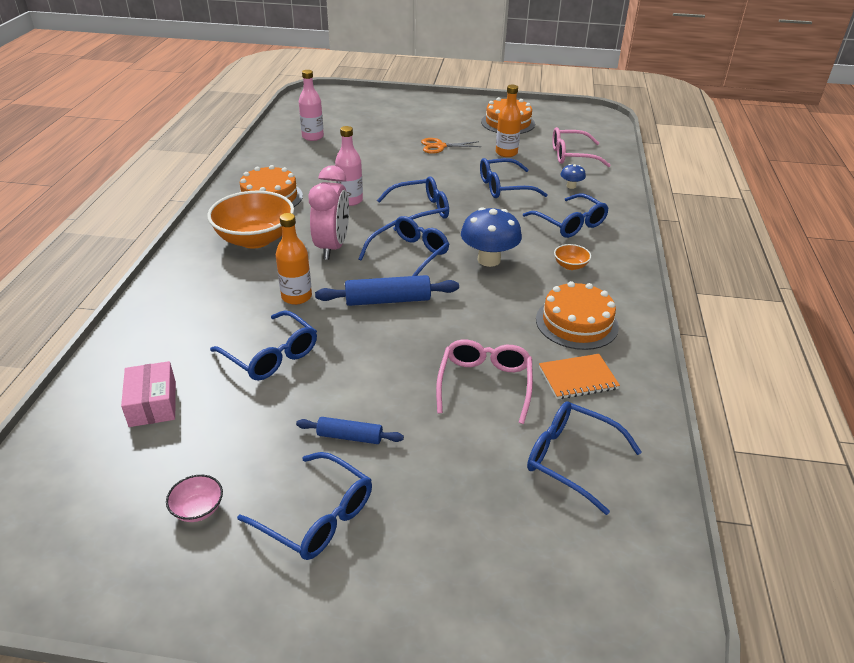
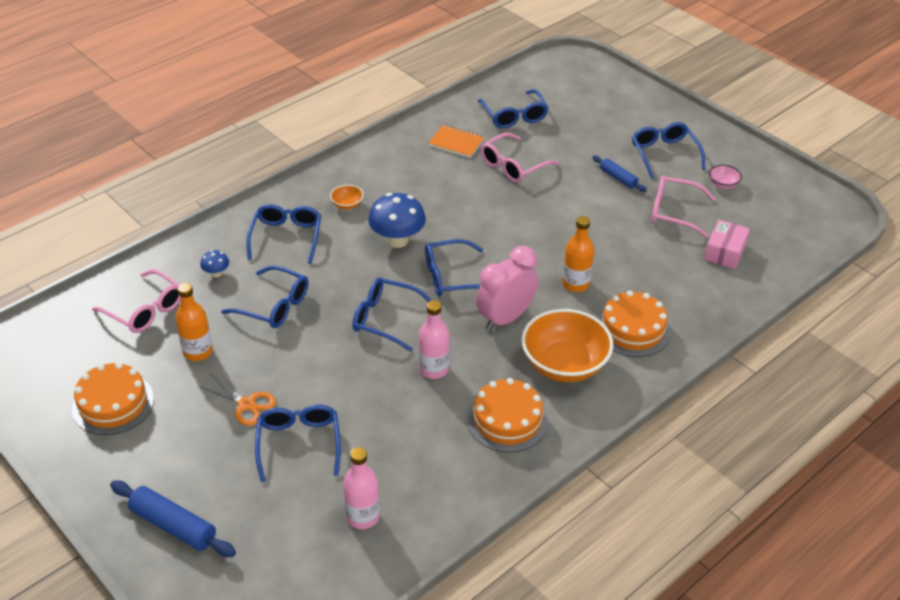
camera: 140 degrees left, 5 degrees up
blue glasses [210,310,317,381] -> blue glasses moved to [255,405,341,482]
blue rolling pin [315,275,459,306] -> blue rolling pin moved to [110,480,236,557]
orange cake [536,281,619,350] -> orange cake moved to [597,291,671,357]
none -> pink glasses [651,176,716,238]

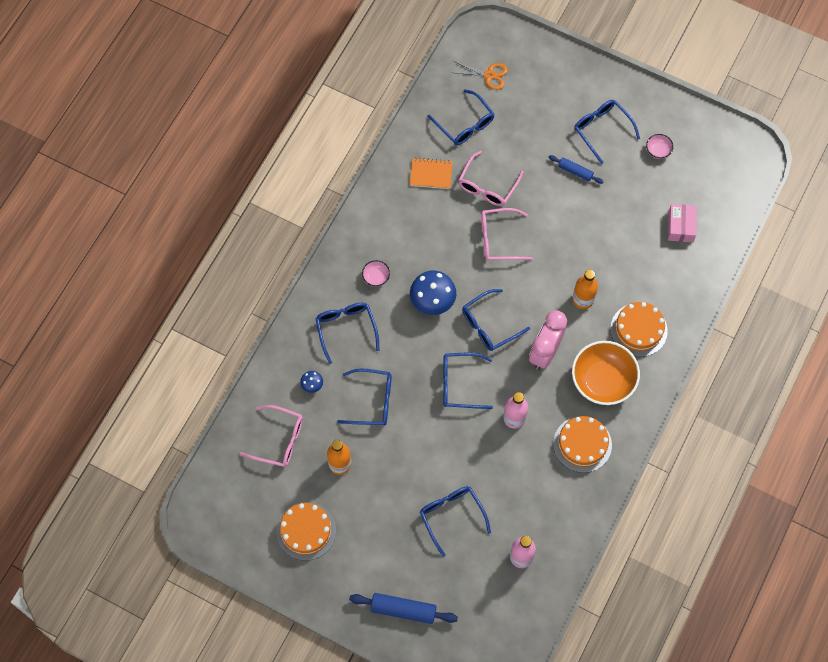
camera: 20 degrees left, 25 degrees up
orange scissors [198,373,276,426] -> orange scissors moved to [453,62,508,90]
orange bowl [330,185,364,210] -> pink bowl [362,260,390,286]
pink glasses [651,176,716,238] -> pink glasses moved to [481,208,533,261]

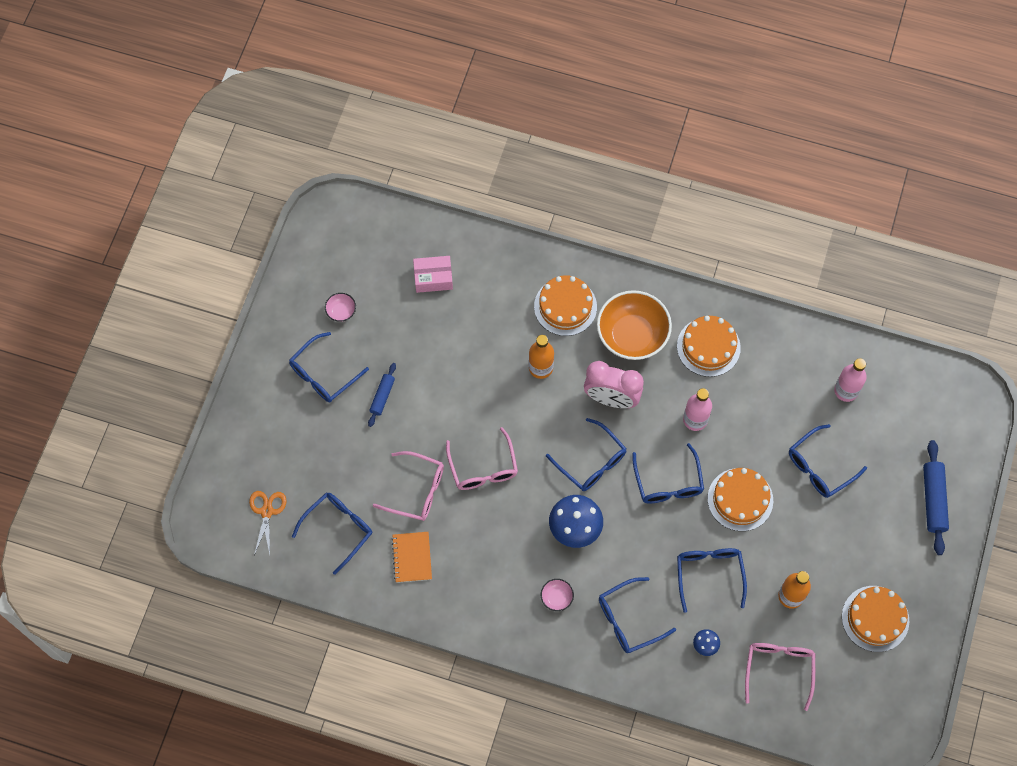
camera: 100 degrees left, 0 degrees up
none -> orange cake [708,468,773,531]

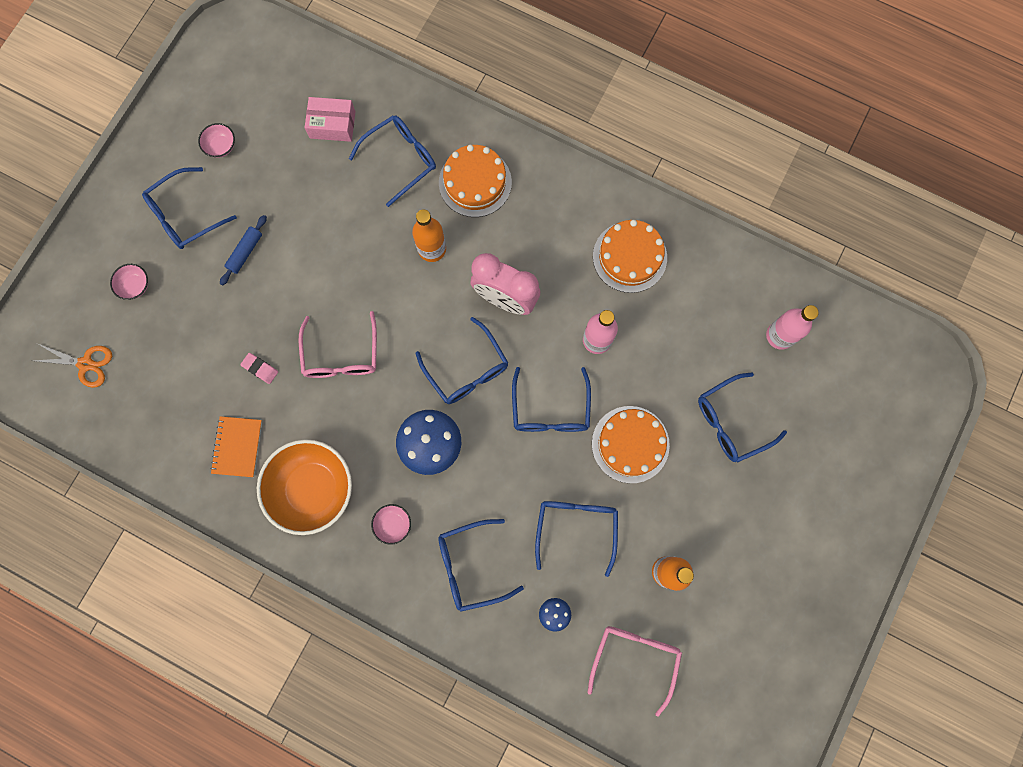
camera: 10 degrees right, 10 degrees up
orange scissors [249,491,287,555] -> orange scissors turned 90 degrees clockwise [34,344,112,388]
blue glasses [292,493,372,575] -> blue glasses moved to [349,115,436,207]
pink glasses [373,451,444,521] -> pink eraser [240,353,278,384]
orange bowl [597,290,672,360] -> orange bowl moved to [257,439,352,535]
orange cake [842,586,909,652] -> none
blue rolling pin [923,440,949,555] -> none
none -> pink bowl [110,264,148,300]

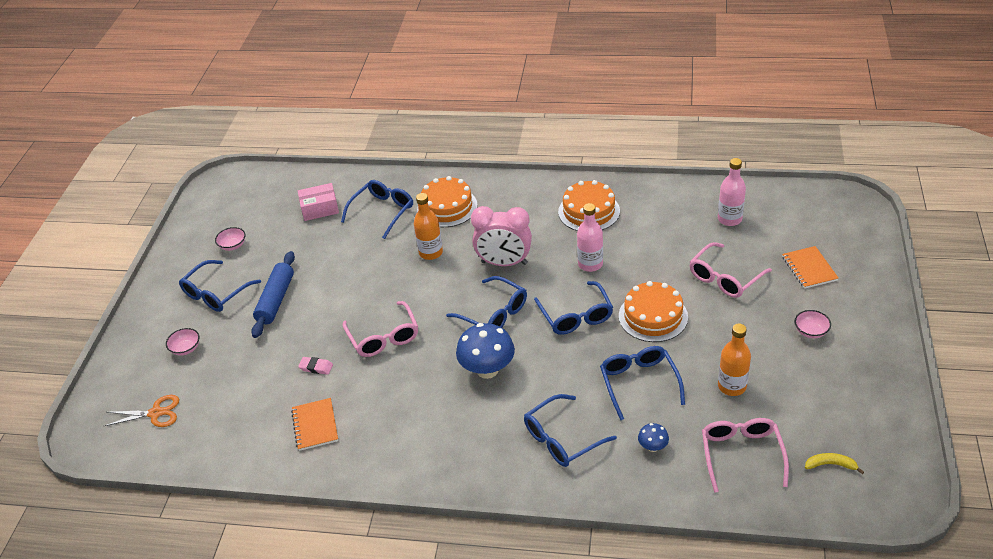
camera: 15 degrees left, 35 degrees down
blue rolling pin [220,215,267,286] -> blue rolling pin [251,251,295,338], size x1.63
orange bowl [257,439,352,535] -> none
pink bowl [371,504,411,545] -> pink bowl moved to [795,310,831,338]
blue glasses [698,373,787,462] -> pink glasses [690,242,772,298]
none -> orange notebook [782,246,838,289]
none -> yellow banana [805,453,864,474]

